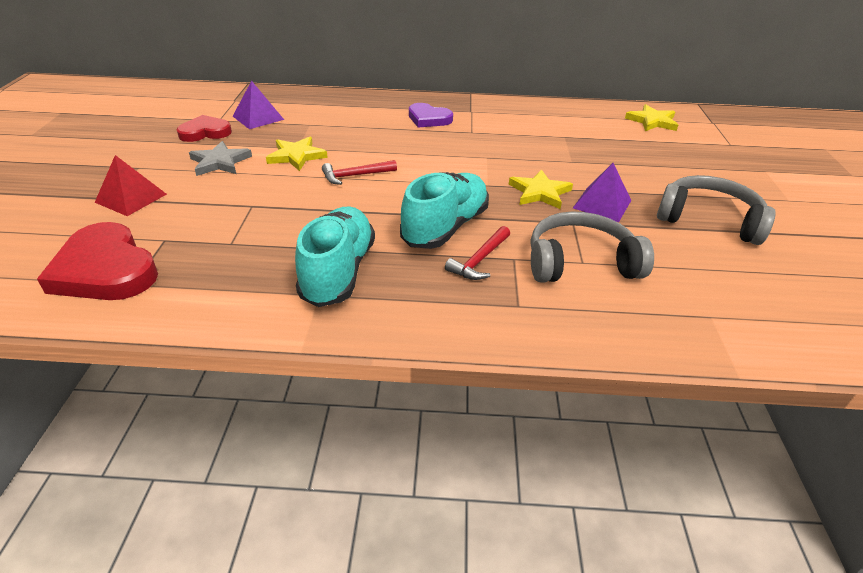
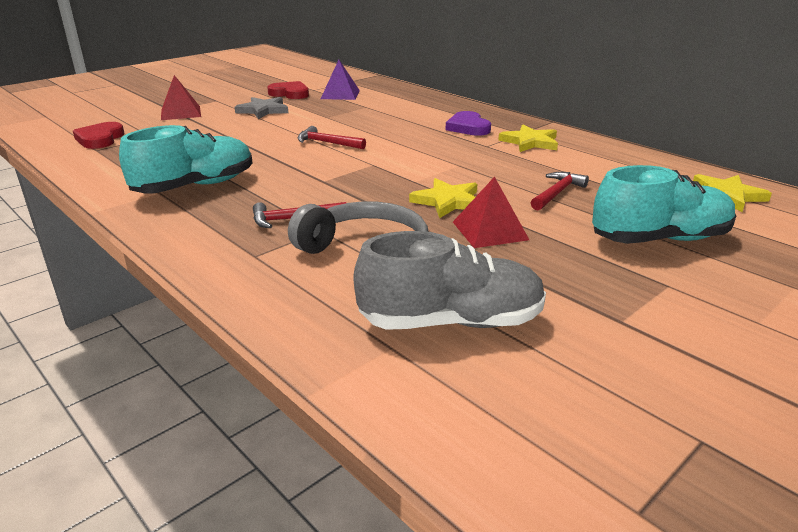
camera: 45 degrees right, 10 degrees down
red heart [37,222,158,300] -> red heart [73,122,125,149], size x0.62
yellow star [266,137,328,171] -> yellow star moved to [498,125,558,152]
turquoise shoe [400,172,489,249] -> turquoise shoe moved to [592,165,736,244]
purple pyramid [573,163,631,222] -> red pyramid [453,177,529,248]
grey headphones [657,175,776,245] -> none
none -> grey shoe [354,231,546,330]
none -> red hammer [531,172,589,210]

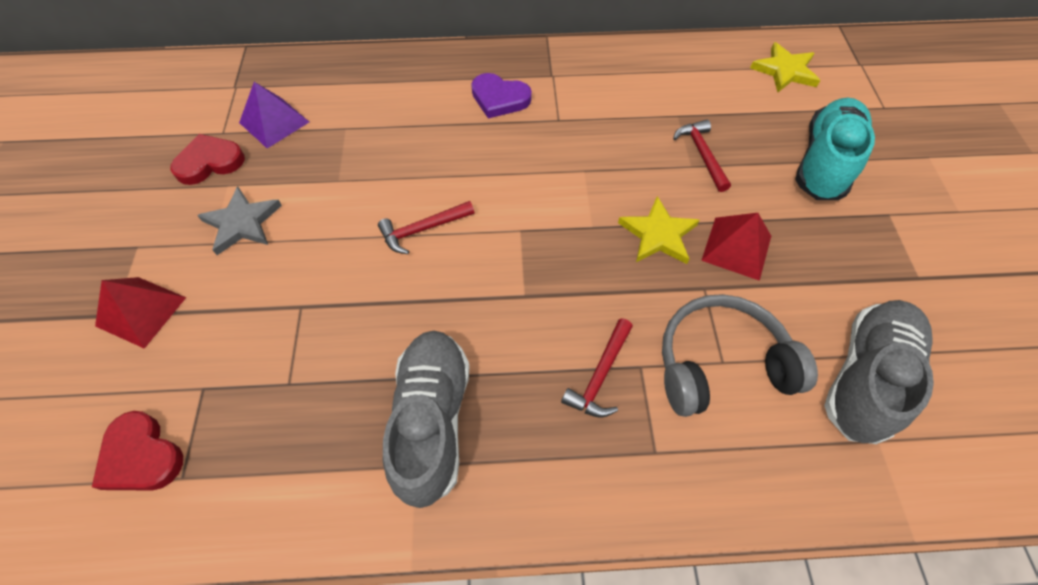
camera: 50 degrees left, 30 degrees up
turquoise shoe [119,125,253,194] -> grey shoe [383,331,470,508]
yellow star [498,125,558,152] -> none

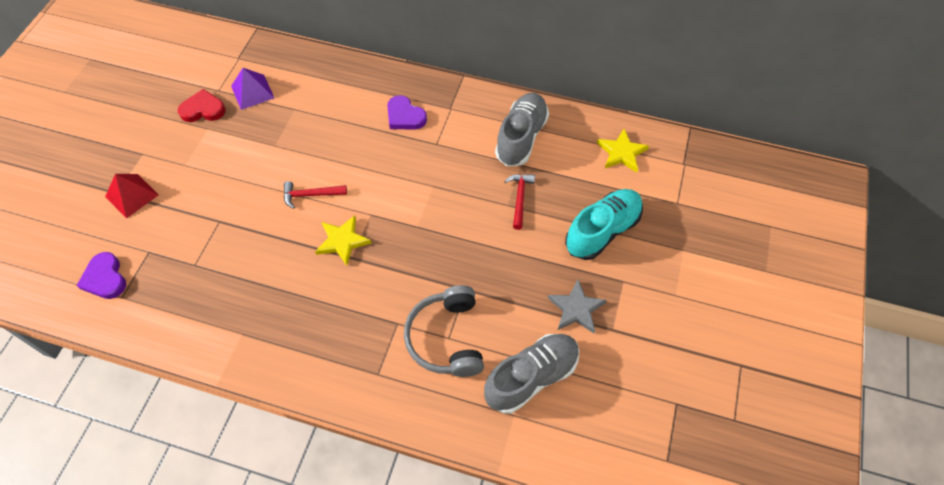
camera: 20 degrees right, 0 degrees up
red heart [92,411,183,491] -> purple heart [76,252,126,299]
grey star [197,186,282,255] -> grey star moved to [548,279,607,333]
grey shoe [383,331,470,508] -> grey shoe moved to [495,93,549,167]
red hammer [561,318,633,418] -> none
yellow star [618,196,700,264] -> yellow star moved to [315,216,371,265]
grey headphones [662,294,818,417] -> grey headphones turned 105 degrees counterclockwise [404,285,484,377]
red pyramid [701,213,771,281] -> none

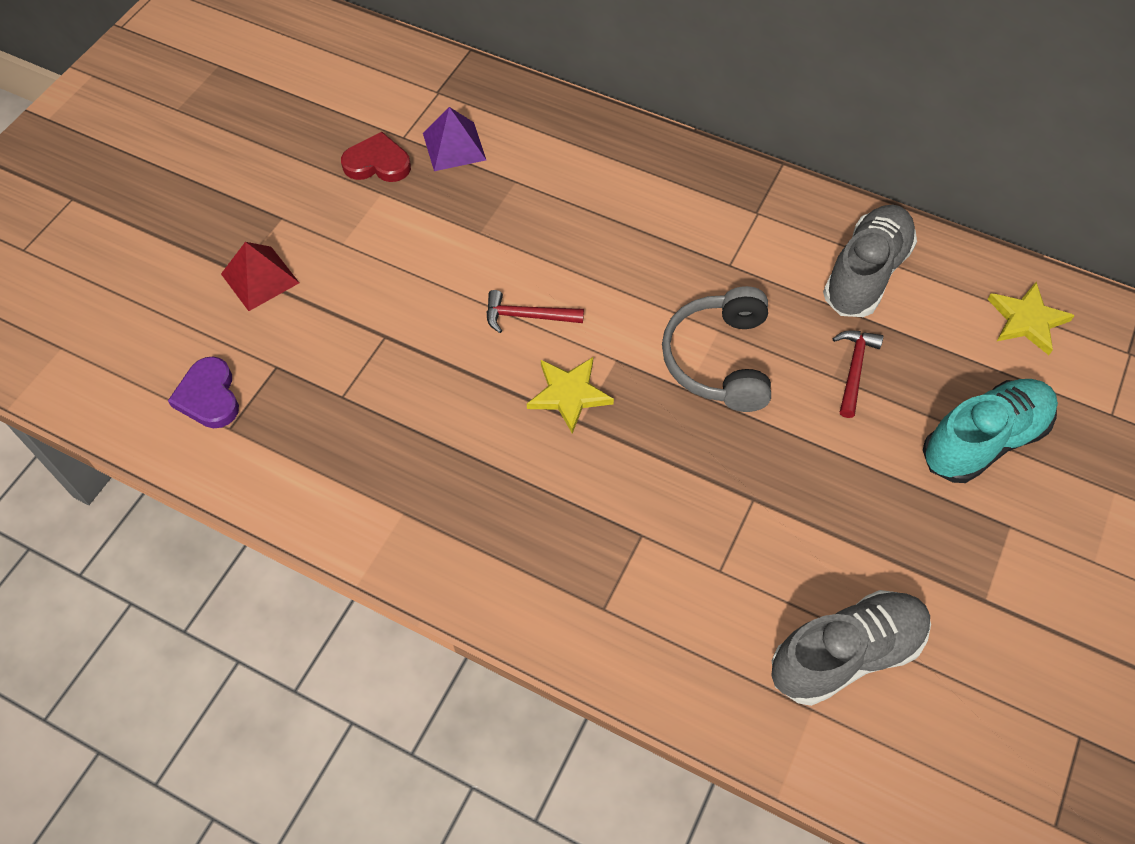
camera: 10 degrees right, 0 degrees up
purple heart [387,95,427,129] -> none
grey headphones [404,285,484,377] -> grey headphones moved to [662,286,771,412]
grey star [548,279,607,333] -> none

